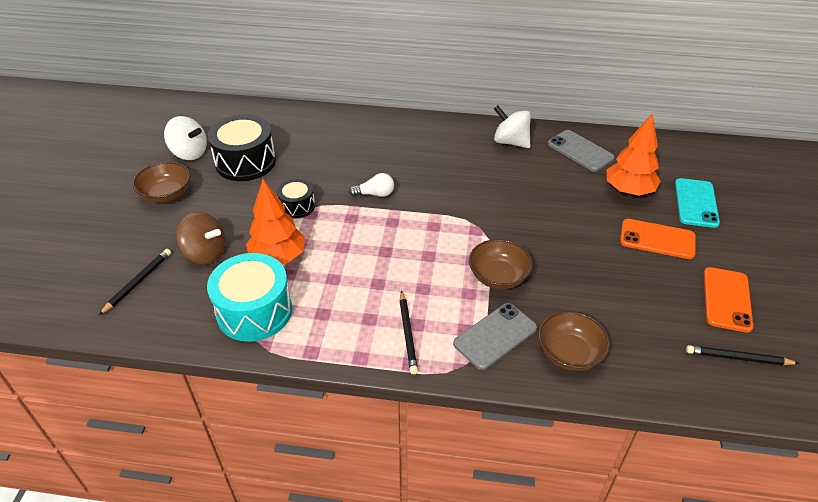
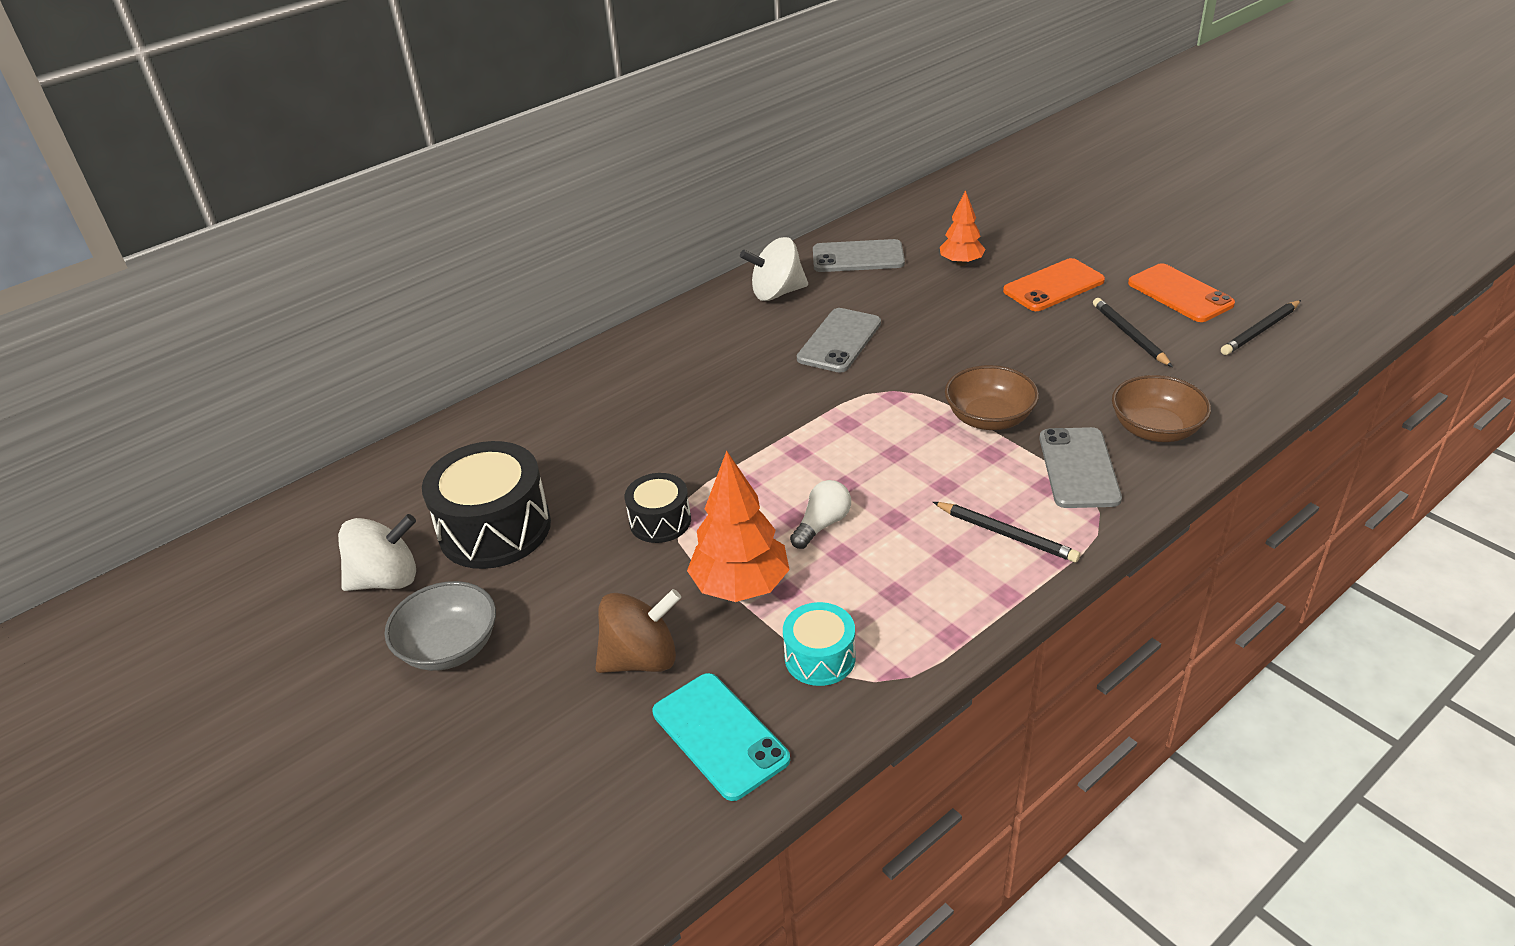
camera: 45 degrees left, 5 degrees down
black pencil [99,249,171,315] -> black pencil moved to [1093,298,1173,367]
brown bowl [132,162,190,203] -> grey bowl [384,581,496,671]
turquoise drum [207,253,292,342] -> turquoise drum [783,602,856,686], size x0.55
white light bulb [349,173,394,197] -> white light bulb moved to [790,480,851,549]
orange tree [607,114,661,196] -> orange tree [940,190,986,266], size x0.62
turquoise phone [675,178,720,228] -> turquoise phone moved to [653,673,790,801]
none -> grey phone [797,308,881,373]

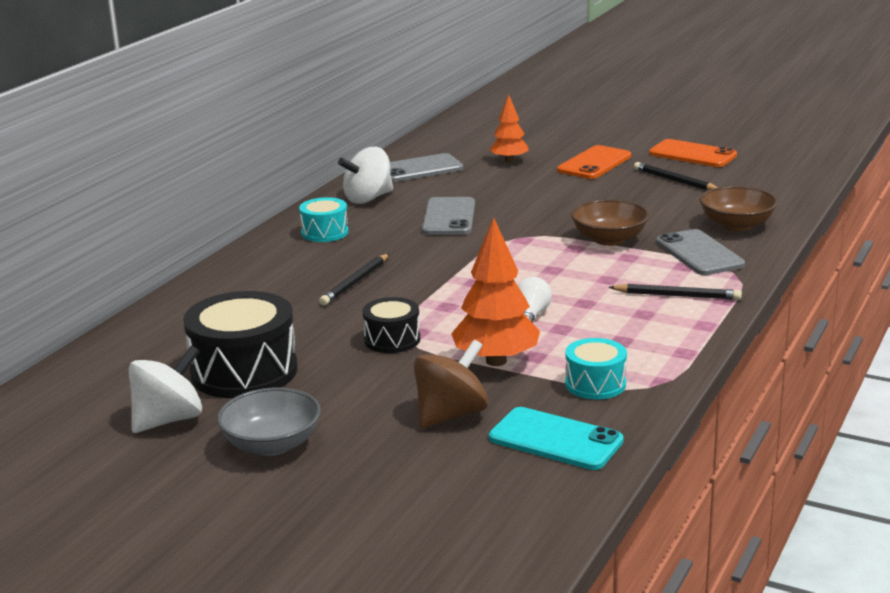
camera: 25 degrees left, 15 degrees down
black pencil [1221,300,1301,355] -> black pencil moved to [319,254,389,305]
none -> turquoise drum [299,197,349,242]

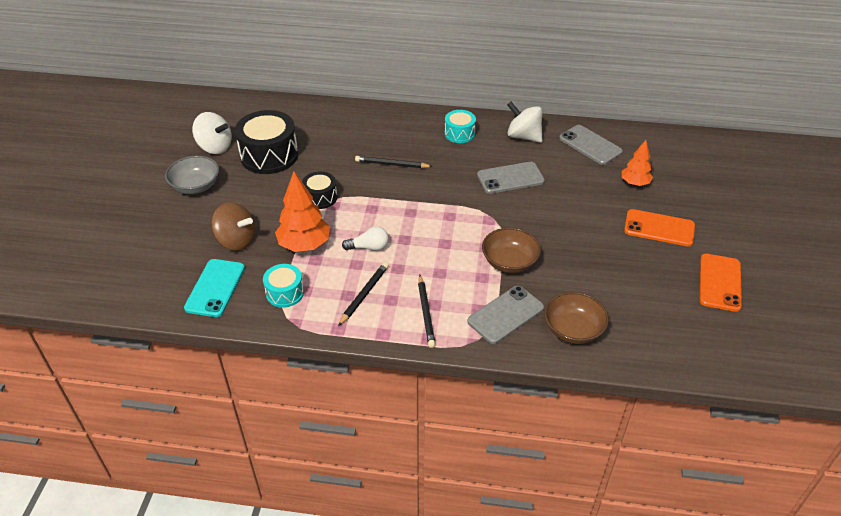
camera: 70 degrees right, 20 degrees up
black pencil [634,162,718,191] -> black pencil moved to [338,262,389,326]

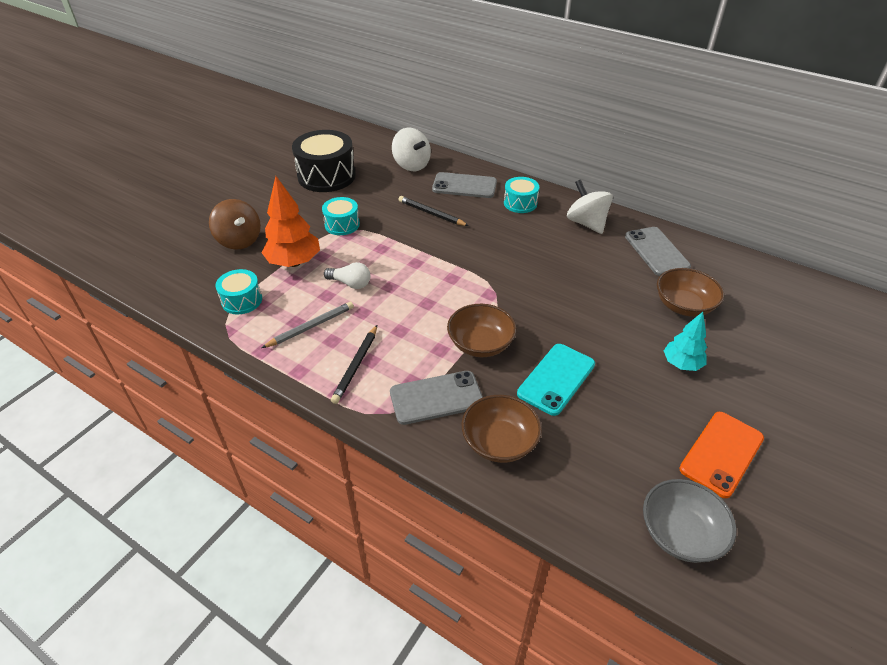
camera: 25 degrees right, 0 degrees up
grey bowl [165,155,219,194] -> grey bowl moved to [643,479,736,563]
turquoise phone [184,259,245,317] -> turquoise phone moved to [517,344,595,416]
white spinning top [192,112,232,154] -> white spinning top moved to [392,127,431,171]
black drum [302,171,337,209] -> turquoise drum [322,197,360,235]
black pencil [338,262,389,326] -> grey pencil [262,302,354,348]
grey phone [477,162,545,194] -> grey phone moved to [432,172,497,198]
orange tree [622,140,653,186] -> brown bowl [657,268,724,317]
orange phone [624,209,695,247] -> turquoise tree [664,312,707,371]

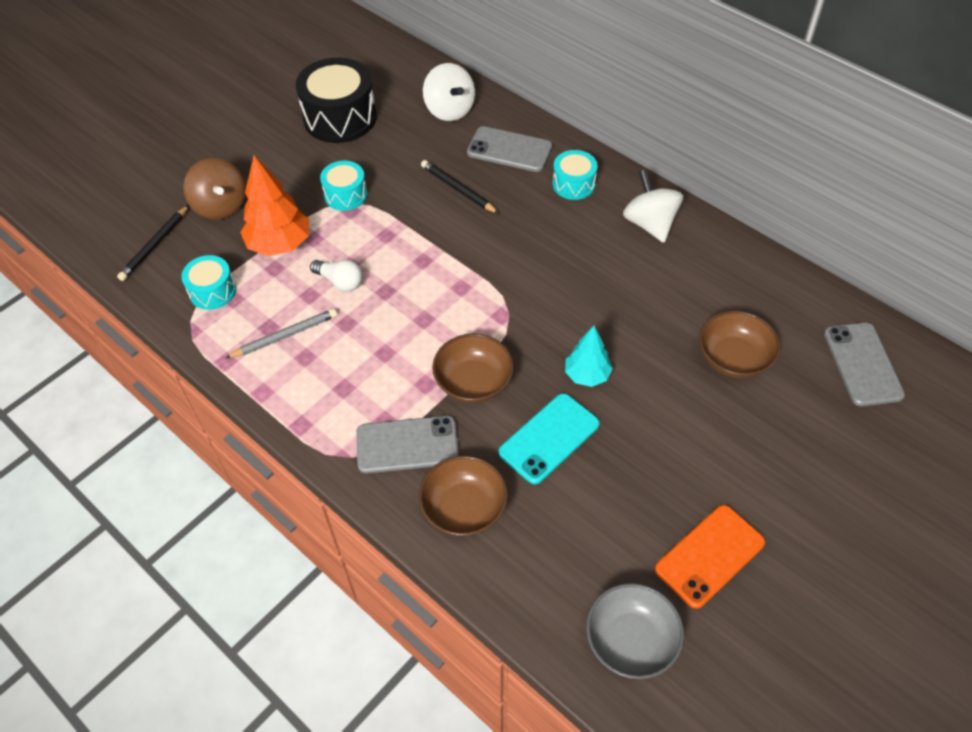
camera: 10 degrees right, 10 degrees up
black pencil [331,325,377,404] -> black pencil moved to [117,205,189,281]
grey phone [625,227,691,276] -> grey phone moved to [824,322,905,406]
turquoise tree [664,312,707,371] -> turquoise tree moved to [565,326,613,387]

